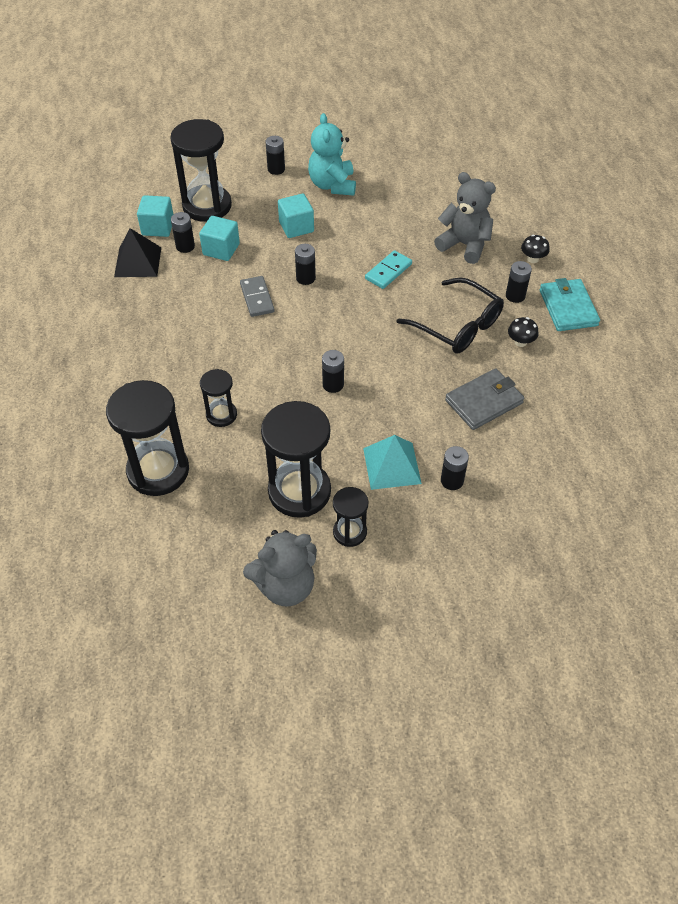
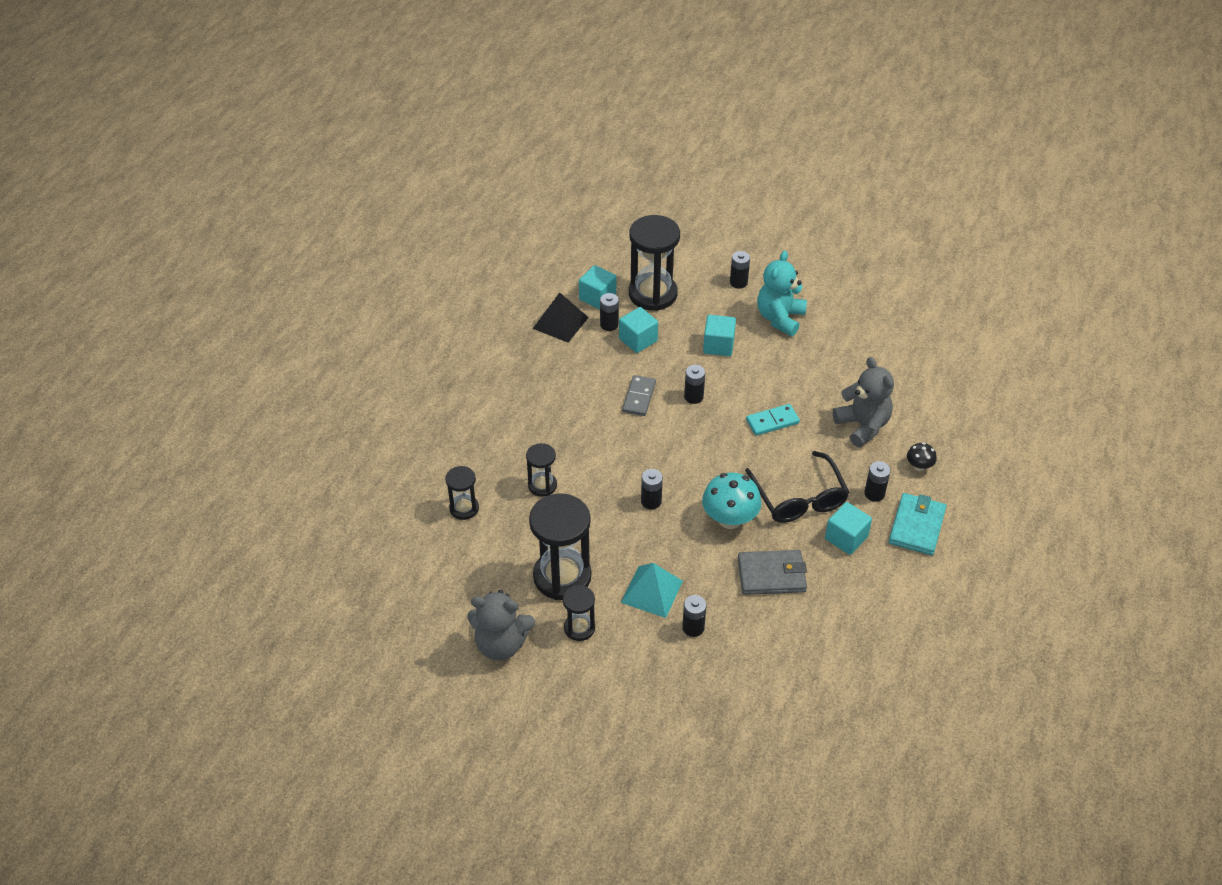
camera: 30 degrees right, 5 degrees down
black hourglass [106,380,189,496] -> black hourglass [445,466,479,520], size x0.52
black mushroom [508,317,538,347] -> turquoise cube [825,502,872,555]
none -> turquoise mushroom [702,473,761,529]

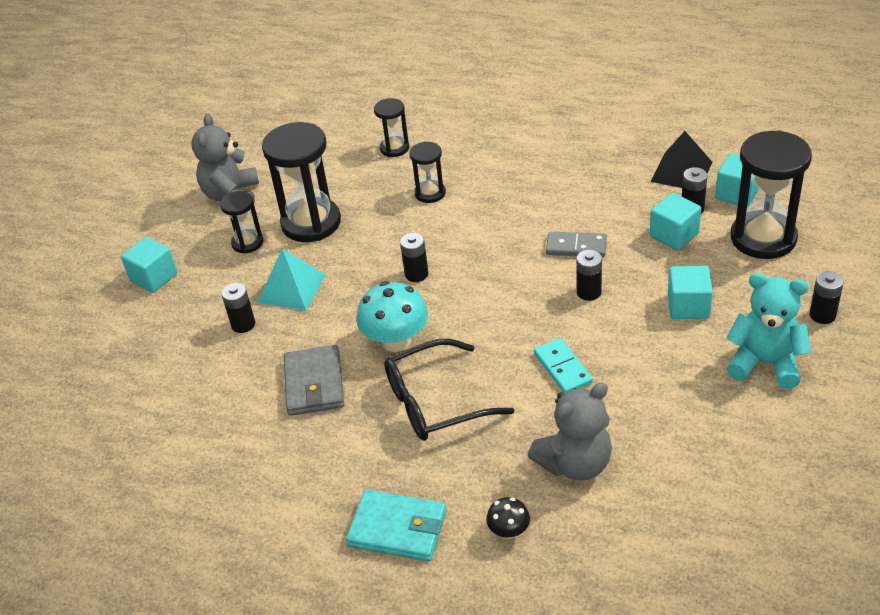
camera: 90 degrees right, 5 degrees down
turquoise cube [825,502,872,555] -> turquoise cube moved to [121,237,177,293]
black battery [864,461,891,502] -> none

